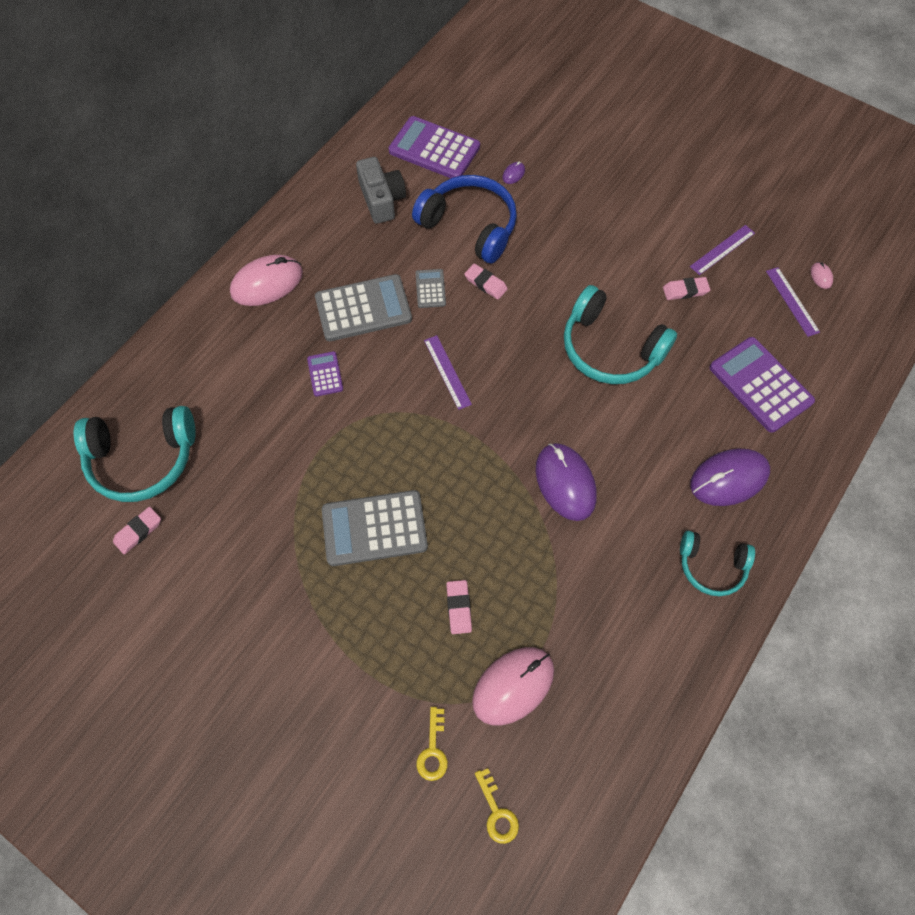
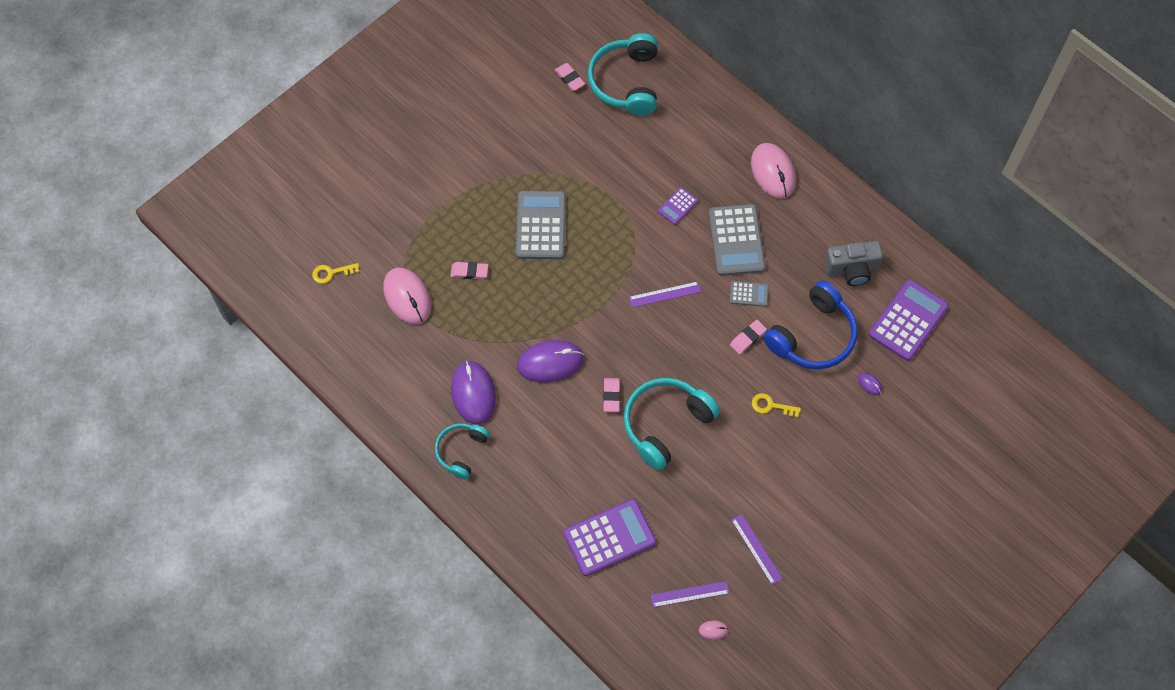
camera: 100 degrees right, 0 degrees up
purple calculator [307,351,343,397] -> purple calculator turned 135 degrees clockwise [658,187,698,225]
yellow key [416,707,448,781] -> yellow key moved to [752,393,801,417]
pink eraser [663,277,710,300] -> pink eraser moved to [603,378,620,412]
purple mouse [690,449,770,506] -> purple mouse moved to [451,361,496,424]

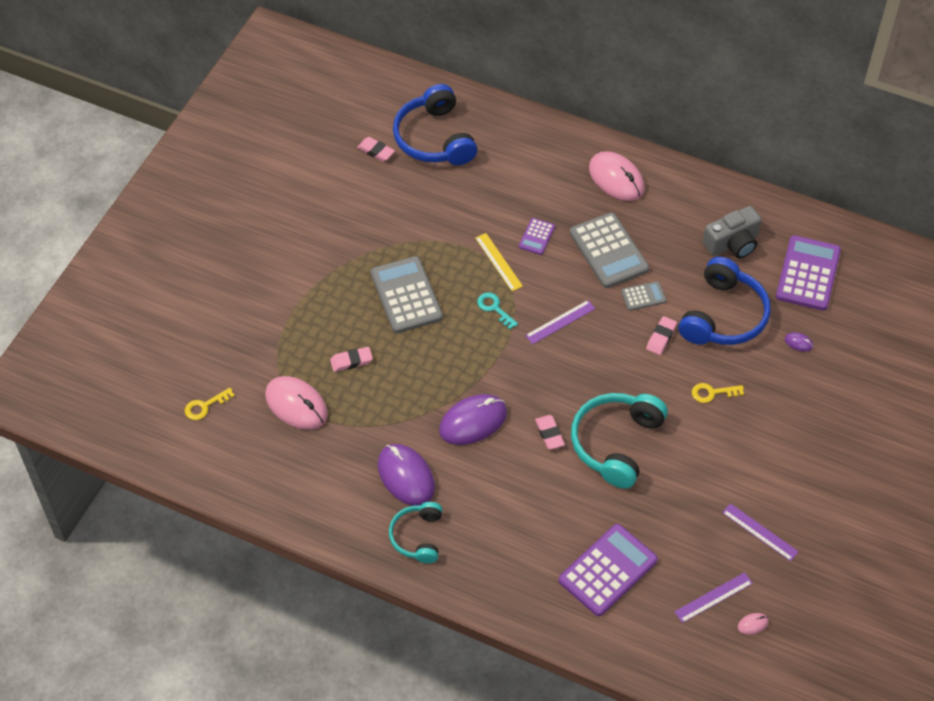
camera: 20 degrees left, 10 degrees down
turquoise headphones [588,33,658,115] -> blue headphones [393,84,477,165]
none -> yellow ruler [475,233,523,291]
none -> turquoise key [477,292,518,329]

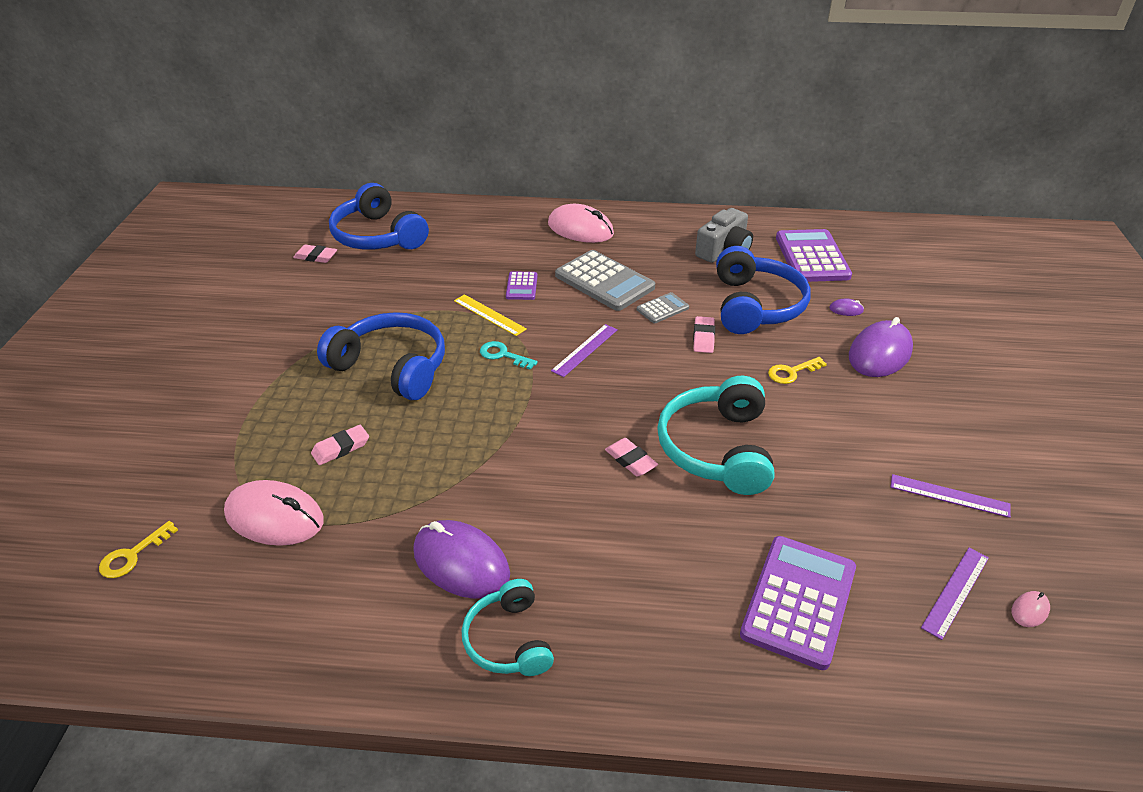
camera: 20 degrees left, 15 degrees down
grey calculator [371,256,443,333] -> blue headphones [317,312,445,400]
purple mouse [439,394,507,445] -> purple mouse moved to [849,317,913,377]

